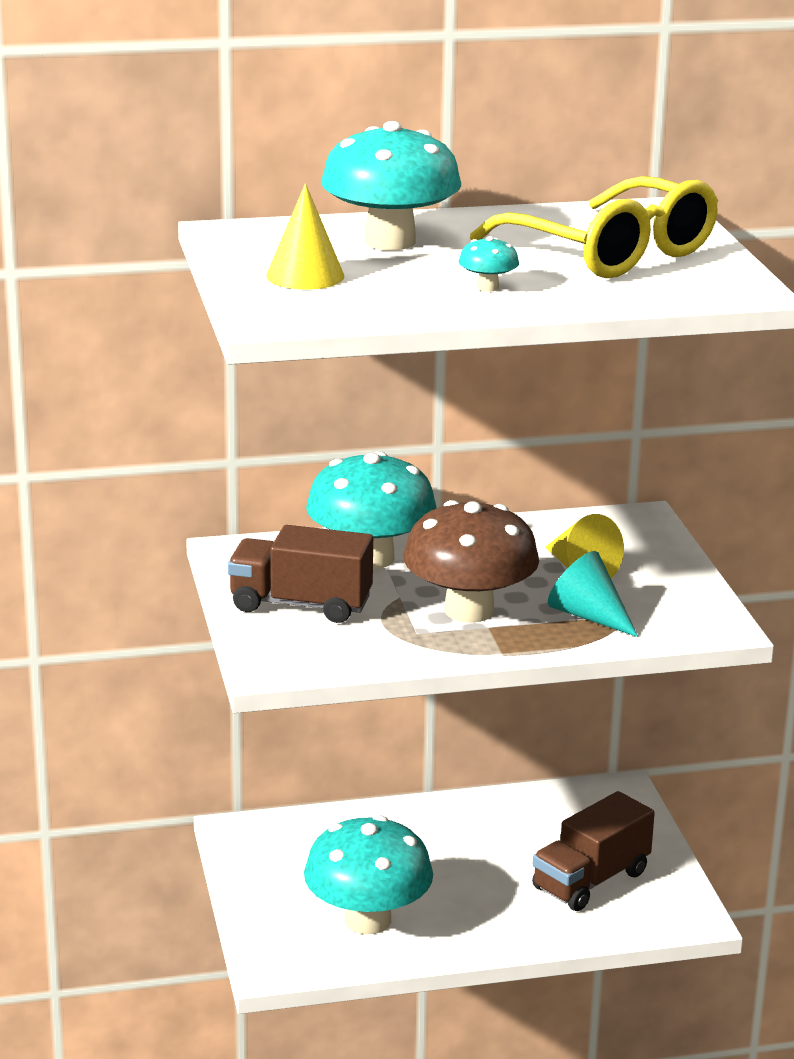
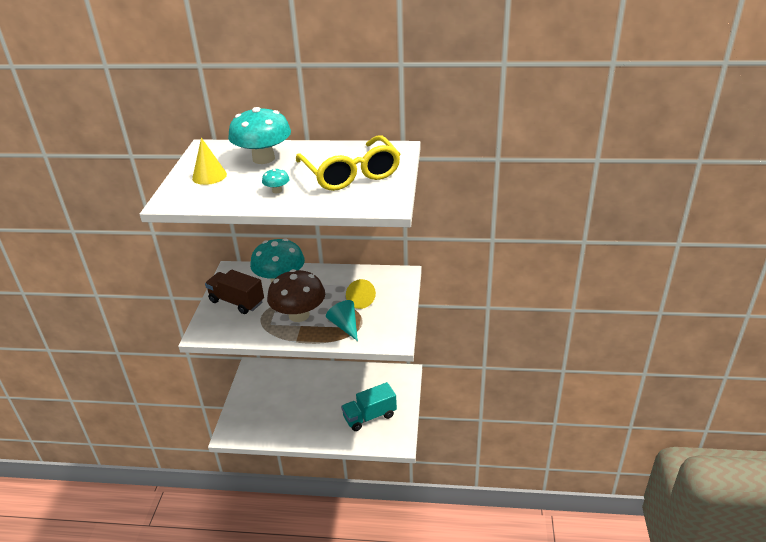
camera: 20 degrees right, 10 degrees up
turquoise mushroom [304,815,433,934] -> none
brown truck [532,791,655,911] -> turquoise truck [341,382,397,431]

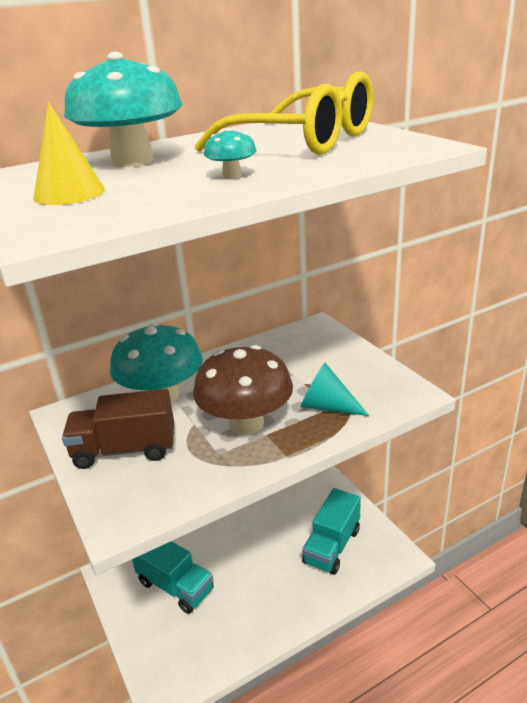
camera: 35 degrees left, 5 degrees down
yellow cone [346,279,376,309] -> none
none -> turquoise truck [132,541,214,614]

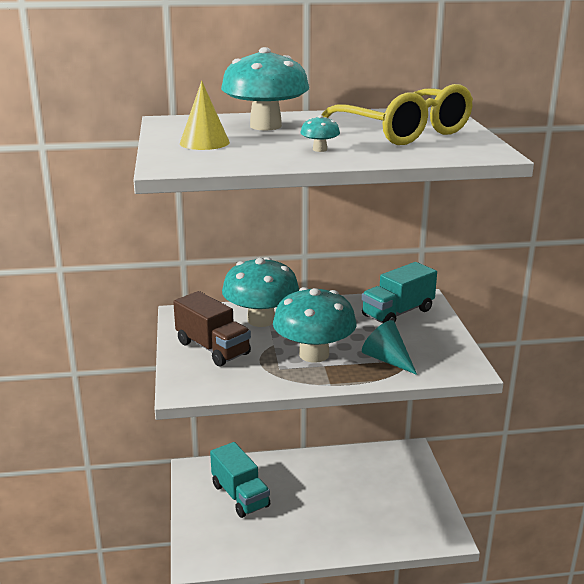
camera: 20 degrees right, 5 degrees down
brown truck [62,389,174,469] -> brown truck turned 150 degrees counterclockwise [173,291,251,367]
brown mushroom [193,345,293,435] -> turquoise mushroom [273,287,357,363]
turquoise truck [302,488,361,575] -> turquoise truck moved to [362,262,437,323]

